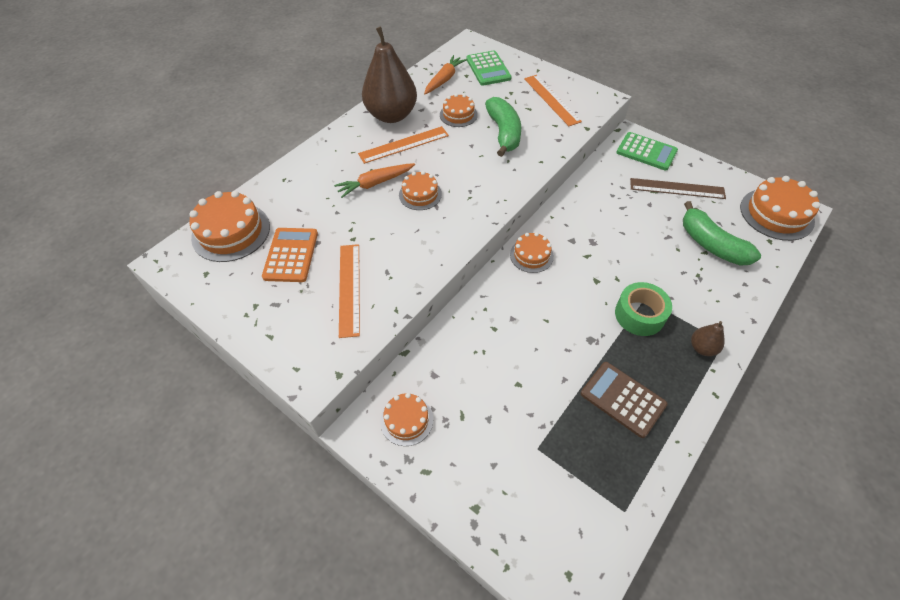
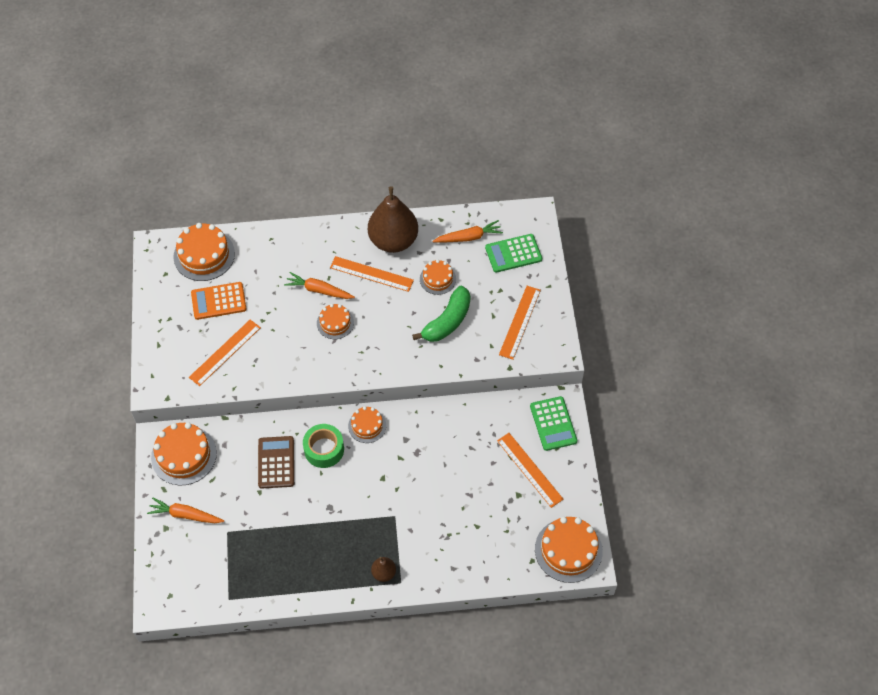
camera: 45 degrees right, 5 degrees up
orange calculator [262,228,318,282] -> orange calculator turned 150 degrees counterclockwise [191,282,246,320]
orange cake [380,393,433,446] -> orange cake [151,422,217,485], size x1.69
green calculator [466,51,512,86] -> green calculator turned 45 degrees clockwise [485,234,542,273]
brown calculator [581,362,668,438] -> brown calculator moved to [258,436,294,489]
green tape [615,282,672,336] -> green tape moved to [303,424,344,468]
brown ruler [630,178,726,199] -> orange ruler [497,433,564,508]
green banana [683,201,761,266] -> none
none -> orange carrot [147,497,224,523]

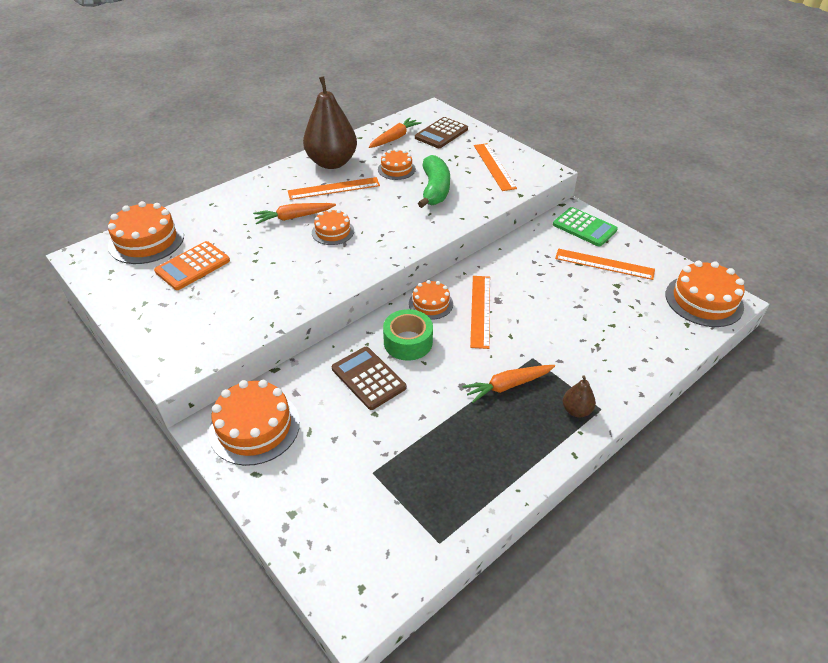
camera: 35 degrees left, 15 degrees down
orange carrot [147,497,224,523] -> orange carrot moved to [462,365,555,403]
orange ruler [189,319,261,386] -> orange ruler moved to [470,276,490,349]
green calculator [485,234,542,273] -> brown calculator [415,117,468,148]

